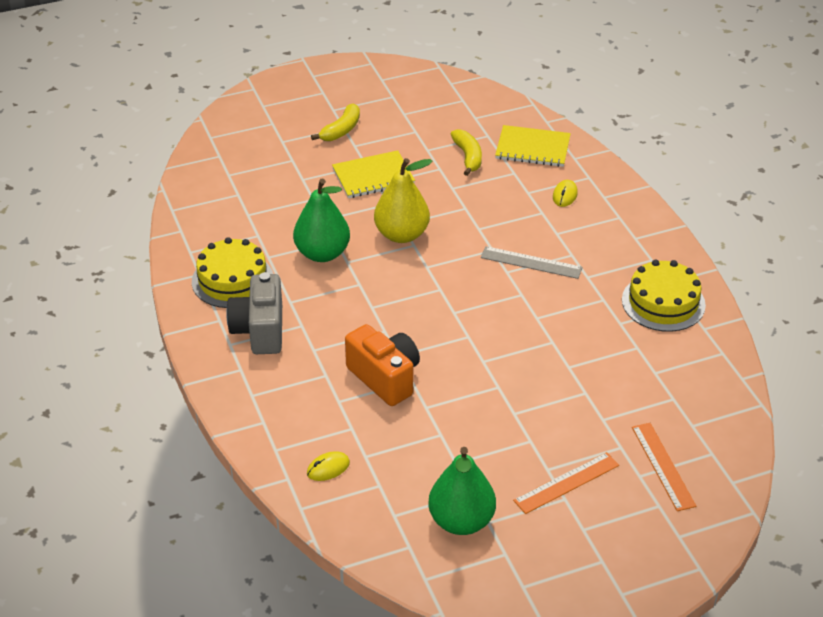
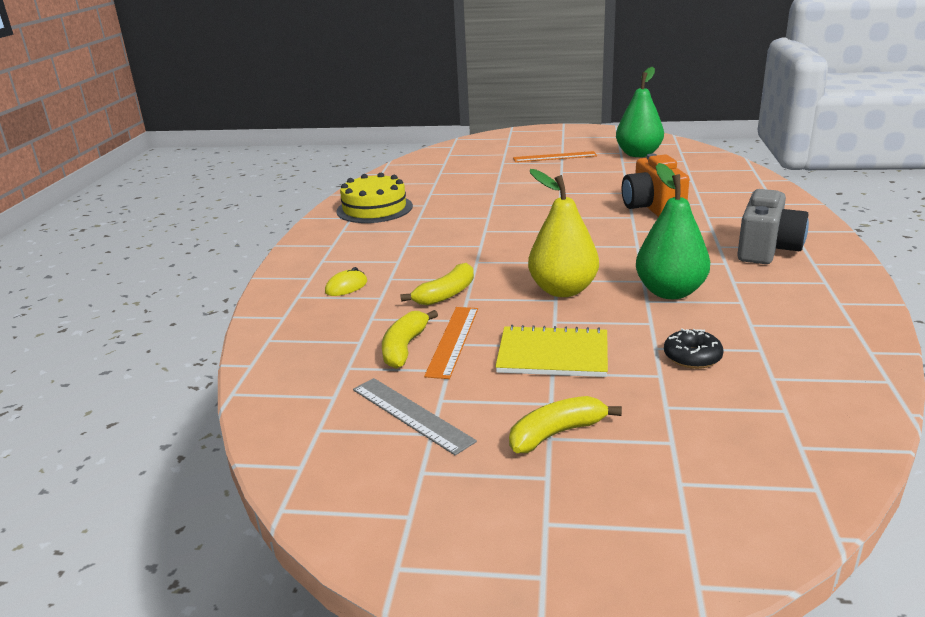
camera: 150 degrees left, 15 degrees down
yellow cake [192,237,273,308] -> none
yellow mouse [307,451,350,481] -> none
grey ruler [481,246,583,279] -> grey ruler moved to [353,378,477,456]
yellow notebook [495,125,571,167] -> none
orange ruler [632,423,696,511] -> orange ruler moved to [424,307,478,379]
none -> yellow banana [400,263,474,306]
none -> black donut [664,329,724,369]

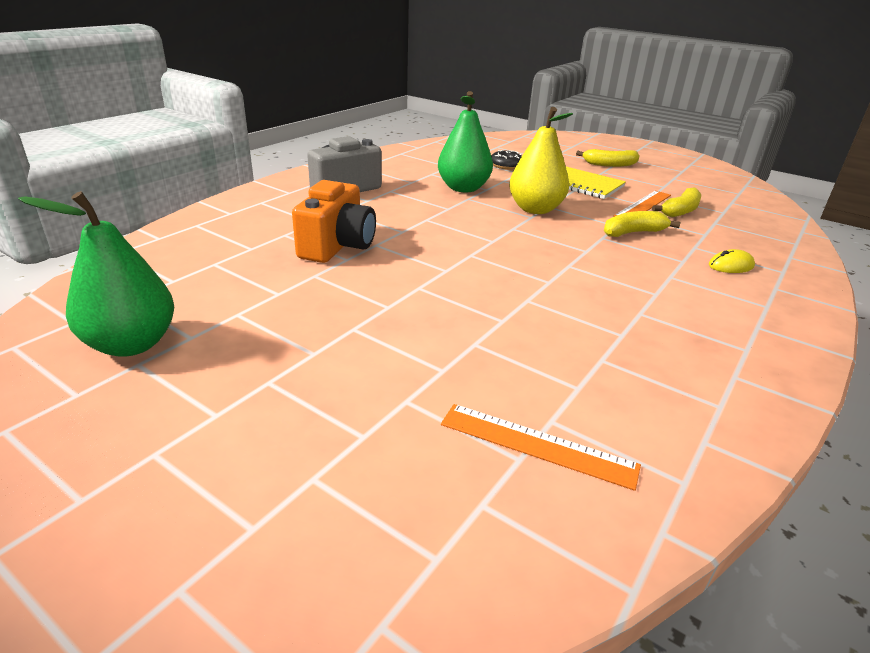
camera: 155 degrees left, 5 degrees up
yellow cake [336,173,413,223] -> none
grey ruler [353,378,477,456] -> none
orange ruler [513,151,597,162] -> orange ruler moved to [441,404,641,491]

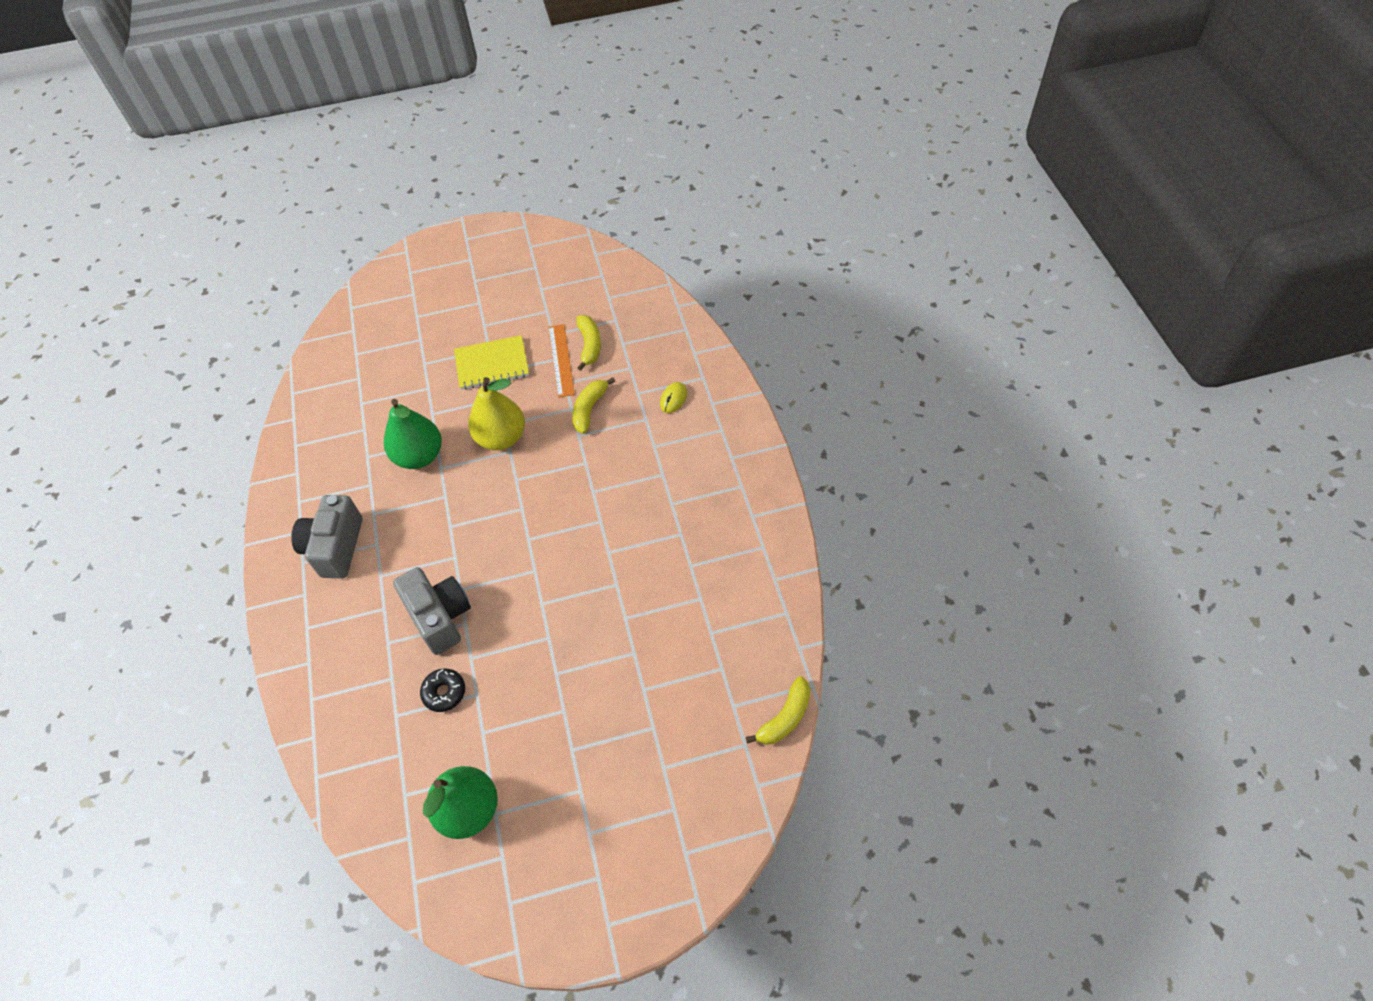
camera: 45 degrees left, 25 degrees up
orange camera [292,180,376,263] -> grey camera [393,567,471,655]
orange ruler [441,404,641,491] -> none
black donut [491,150,522,170] -> black donut moved to [420,669,465,712]
yellow banana [576,149,640,167] -> yellow banana moved to [746,676,811,745]

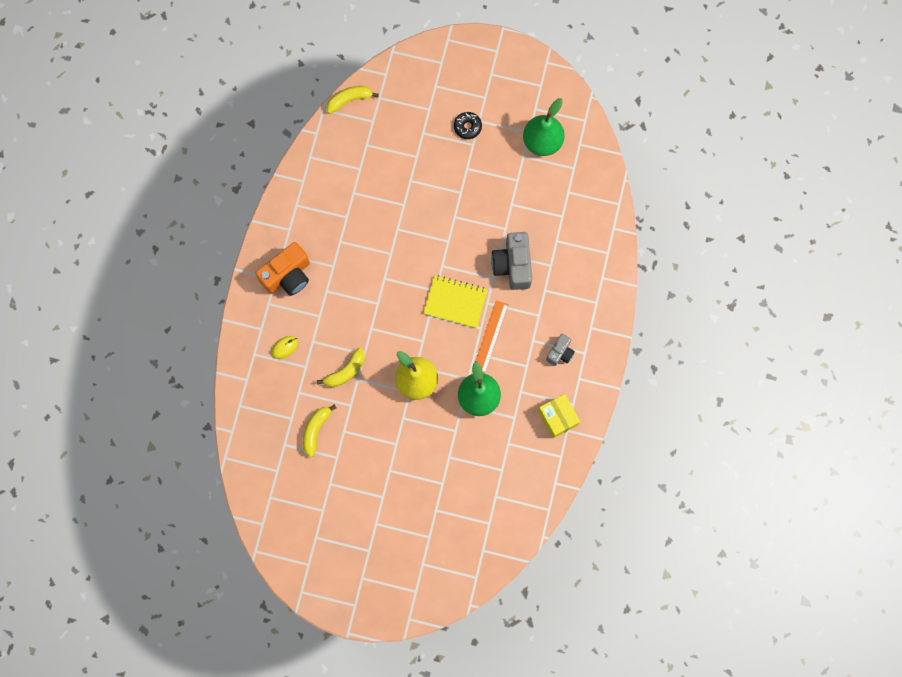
camera: 155 degrees left, 20 degrees up
grey camera [291,495,362,579] -> grey camera [546,334,575,366], size x0.56
black donut [420,669,465,712] -> black donut moved to [454,112,482,139]
yellow notebook [454,335,529,390] -> yellow notebook moved to [423,275,488,328]
orange ruler [548,324,575,398] -> orange ruler moved to [476,300,509,374]
none -> orange camera [255,242,310,296]
none -> yellow box [538,394,580,438]

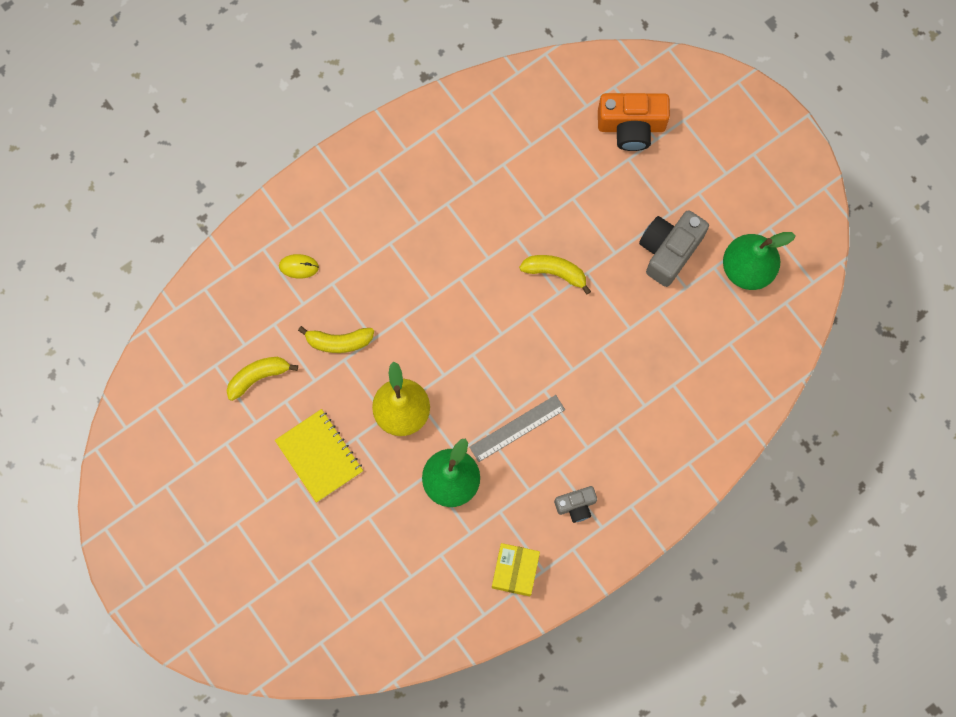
camera: 40 degrees right, 0 degrees up
orange camera [255,242,310,296] -> orange camera moved to [598,93,670,151]
yellow banana [326,86,379,114] -> yellow banana moved to [519,255,591,295]
yellow notebook [423,275,488,328] -> yellow notebook moved to [275,409,363,503]
black donut [454,112,482,139] -> none
orange ruler [476,300,509,374] -> grey ruler [469,395,565,462]
grey camera [491,232,532,290] -> grey camera moved to [639,210,709,287]

